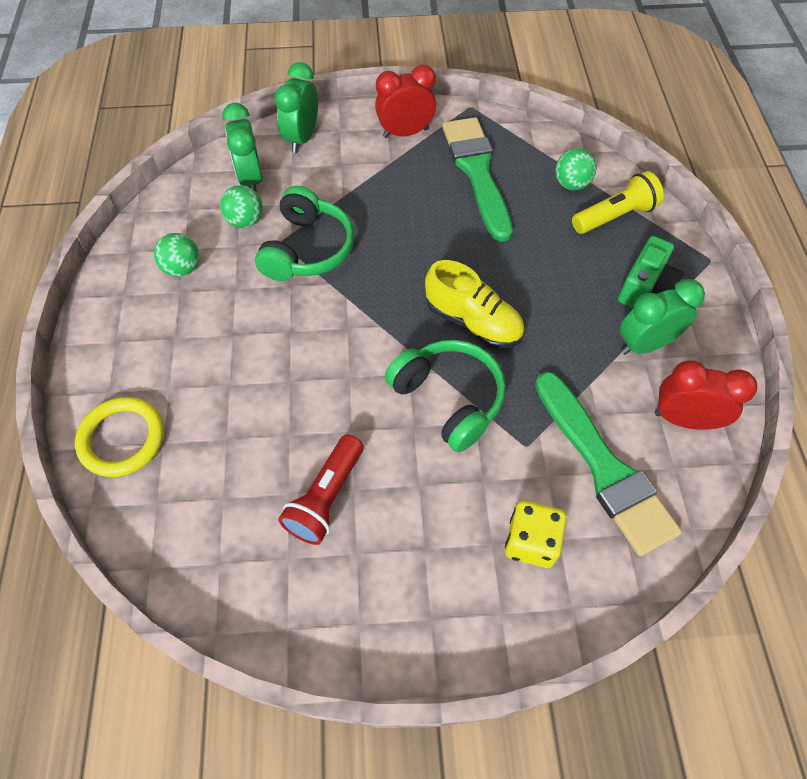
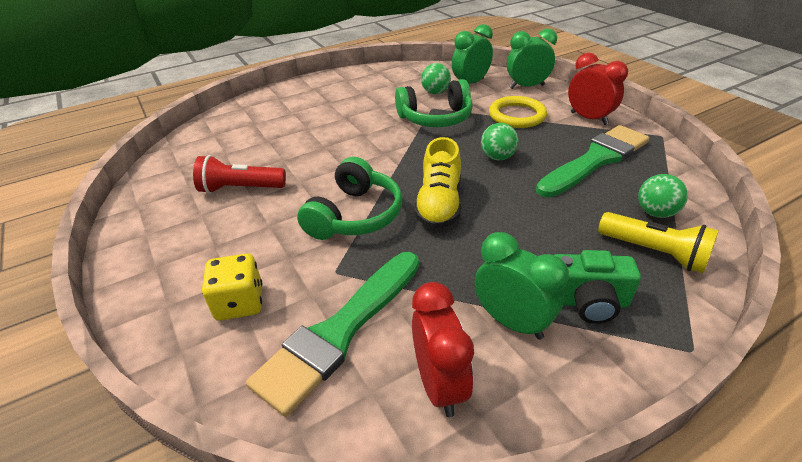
camera: 65 degrees right, 20 degrees down
yellow ring [75,397,164,477] -> yellow ring moved to [489,96,547,128]
green ball [154,233,199,277] -> green ball moved to [481,123,519,160]

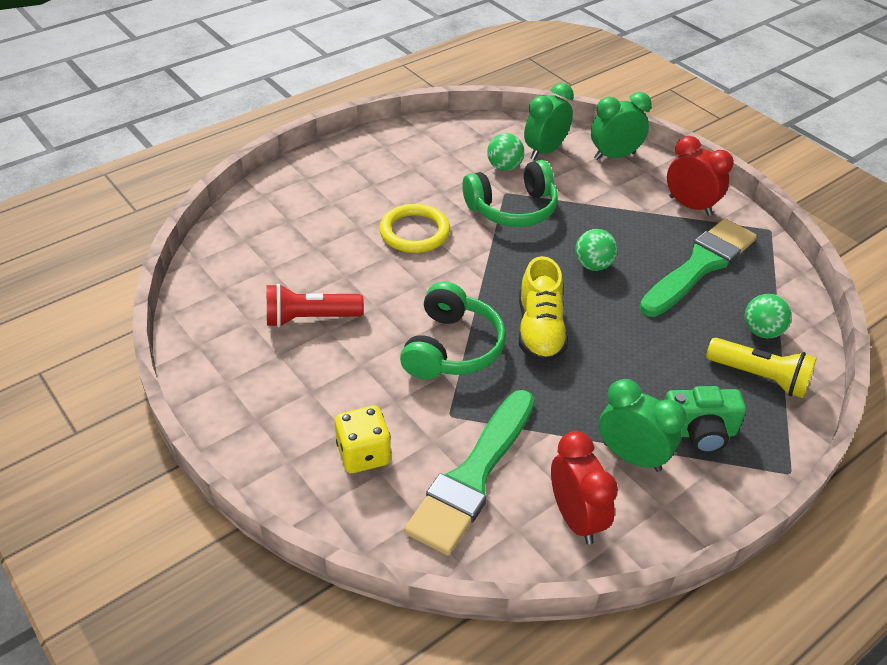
camera: 10 degrees left, 5 degrees up
yellow ring [489,96,547,128] -> yellow ring moved to [379,204,450,253]

